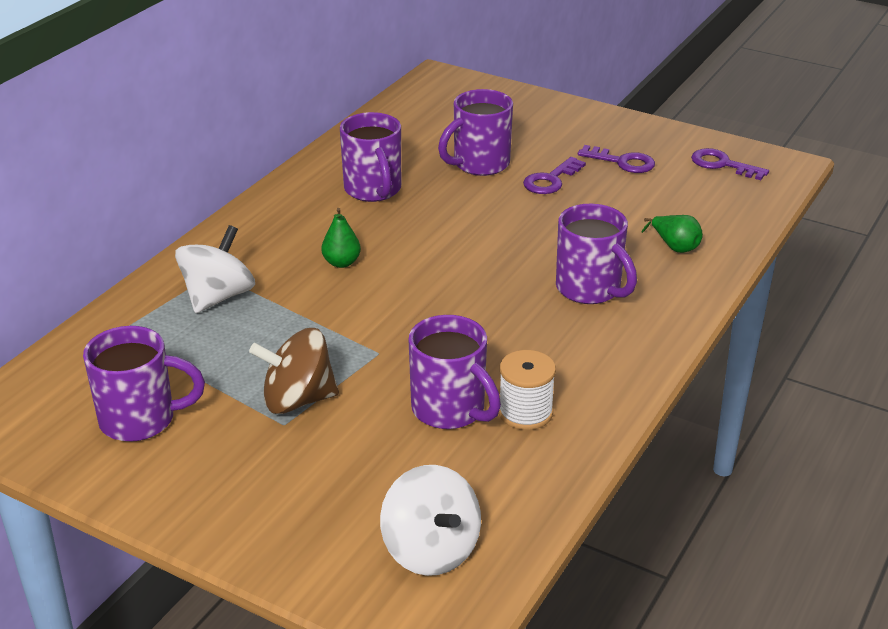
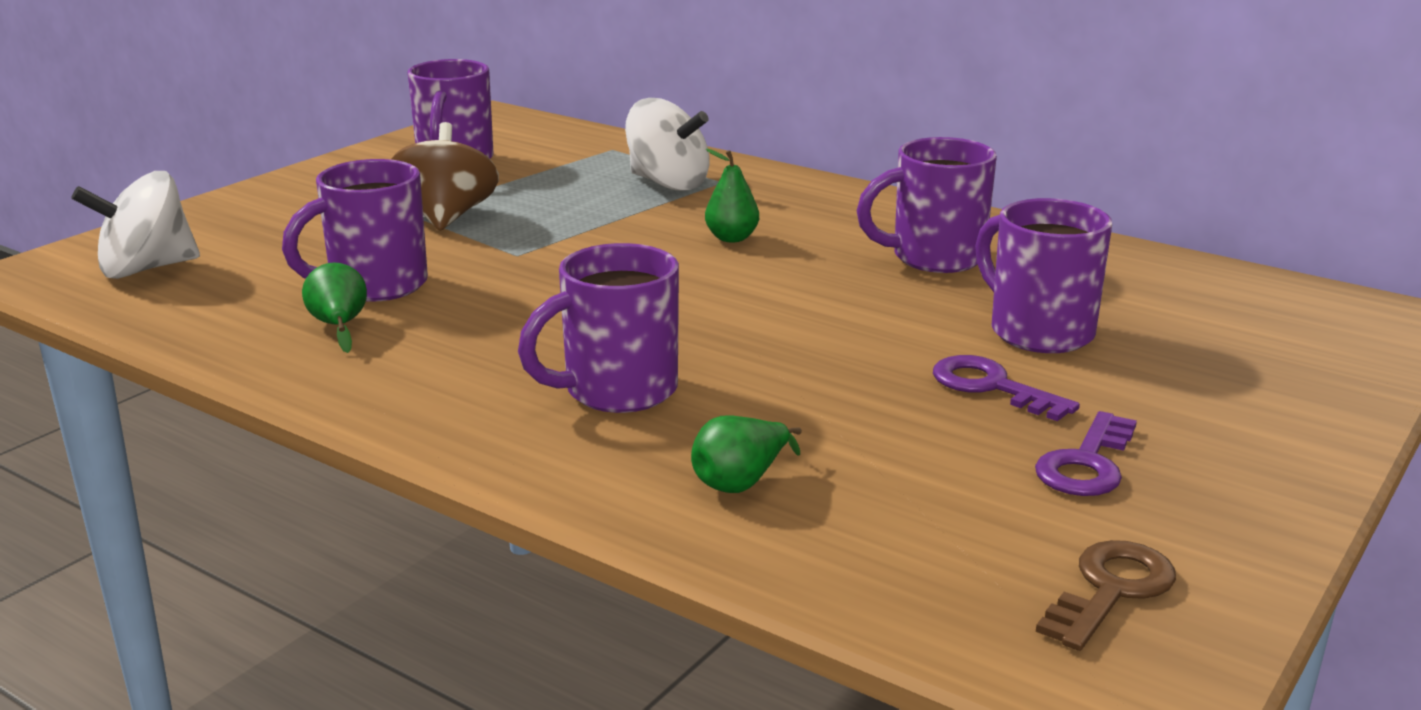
camera: 95 degrees right, 10 degrees down
white spool [499,350,556,430] -> green pear [302,263,367,353]
purple key [691,148,769,180] -> brown key [1036,540,1176,651]

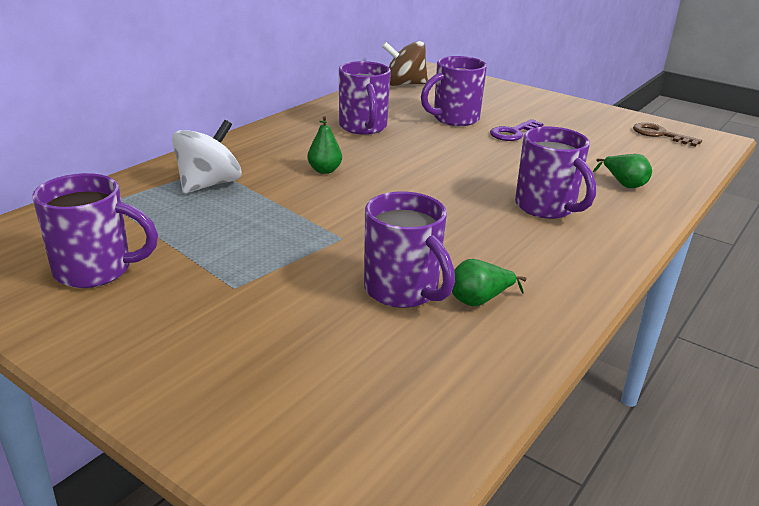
camera: 90 degrees left, 5 degrees up
white spinning top [71,171,200,279] -> none
brown spinning top [391,122,499,231] -> brown spinning top moved to [382,41,428,86]
purple key [1035,411,1137,496] -> none

